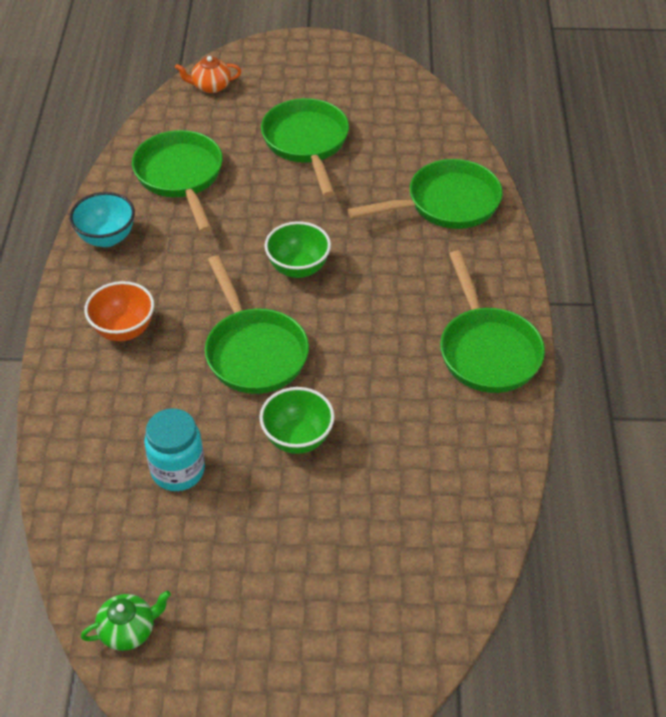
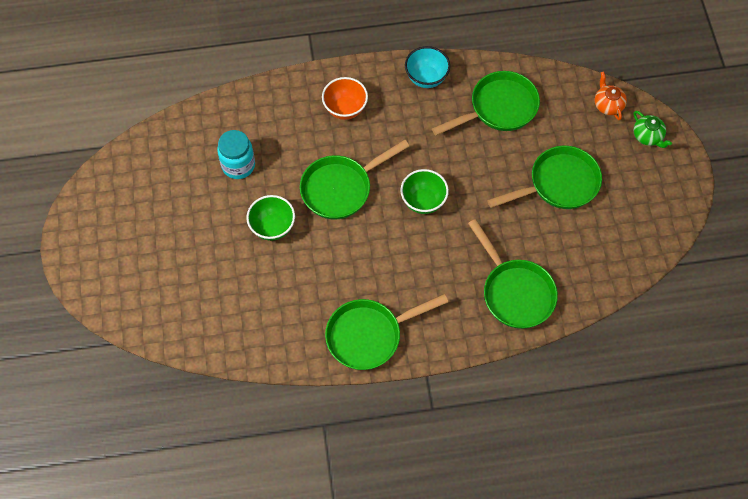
camera: 80 degrees right, 15 degrees up
green teapot [81,591,171,651] -> green teapot moved to [633,111,672,148]

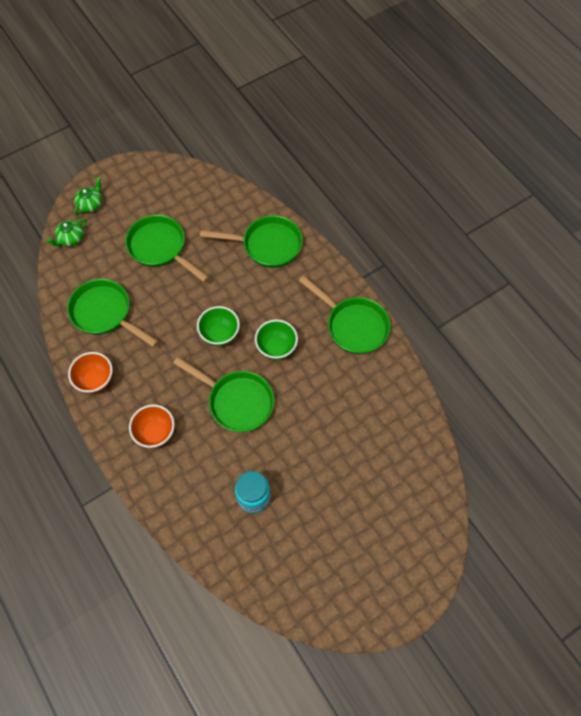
camera: 115 degrees left, 0 degrees up
green bowl [246,195,295,241] -> green bowl moved to [255,320,298,360]
turquoise bowl [405,46,450,88] -> orange bowl [68,352,112,393]
green pan [468,219,558,329] -> green pan turned 60 degrees clockwise [200,215,303,268]
orange teapot [595,72,627,120] -> green teapot [46,219,86,246]

